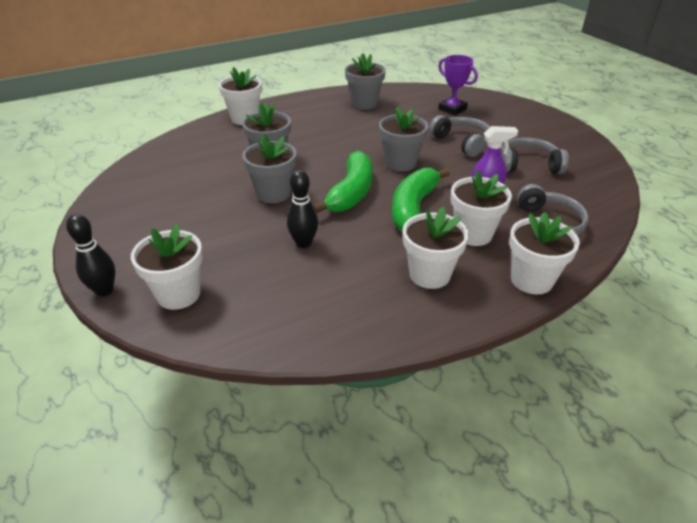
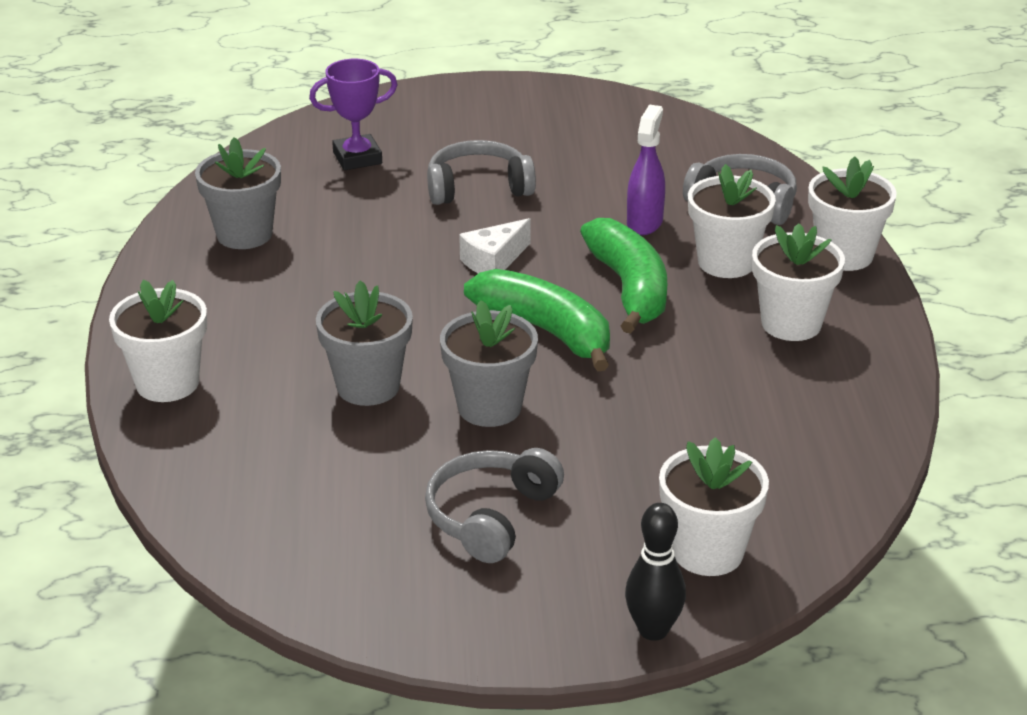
camera: 65 degrees left, 5 degrees down
black bowling pin [287,170,318,248] -> none
grey flower pot [379,107,428,171] -> white cheese [459,218,531,274]
green banana [392,168,450,231] -> green banana turned 150 degrees counterclockwise [580,218,667,334]
grey headphones [501,137,569,174] -> grey headphones moved to [425,448,564,563]

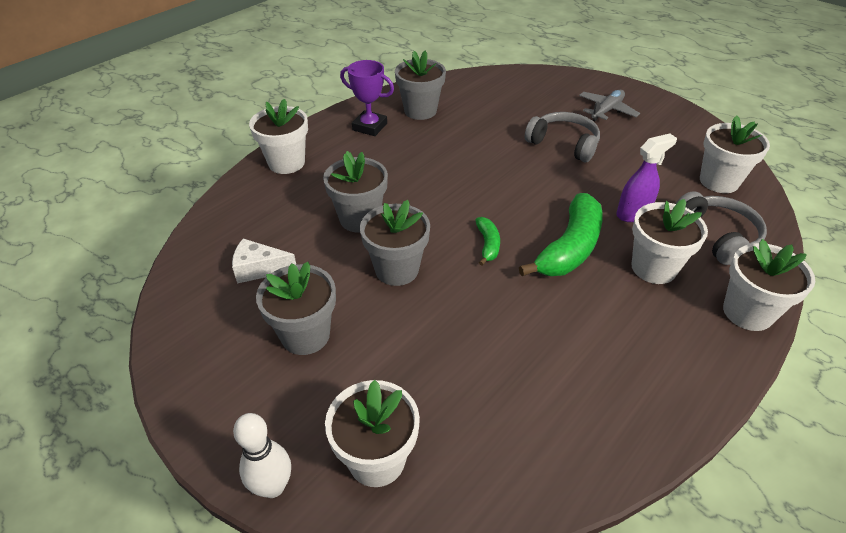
camera: 45 degrees right, 10 degrees up
purple trophy [309,59,397,170] -> purple trophy moved to [340,60,394,136]
grey headphones [425,448,564,563] -> grey flower pot [256,262,336,355]
white cheese [459,218,531,274] -> white cheese moved to [232,239,296,283]
green banana [464,269,610,371] -> green banana [475,217,500,265], size x0.49
black bowling pin [625,503,686,641] -> white bowling pin [233,413,291,498]
white flower pot [752,223,845,341] -> white flower pot moved to [700,116,770,193]
none -> grey plane [579,90,640,122]

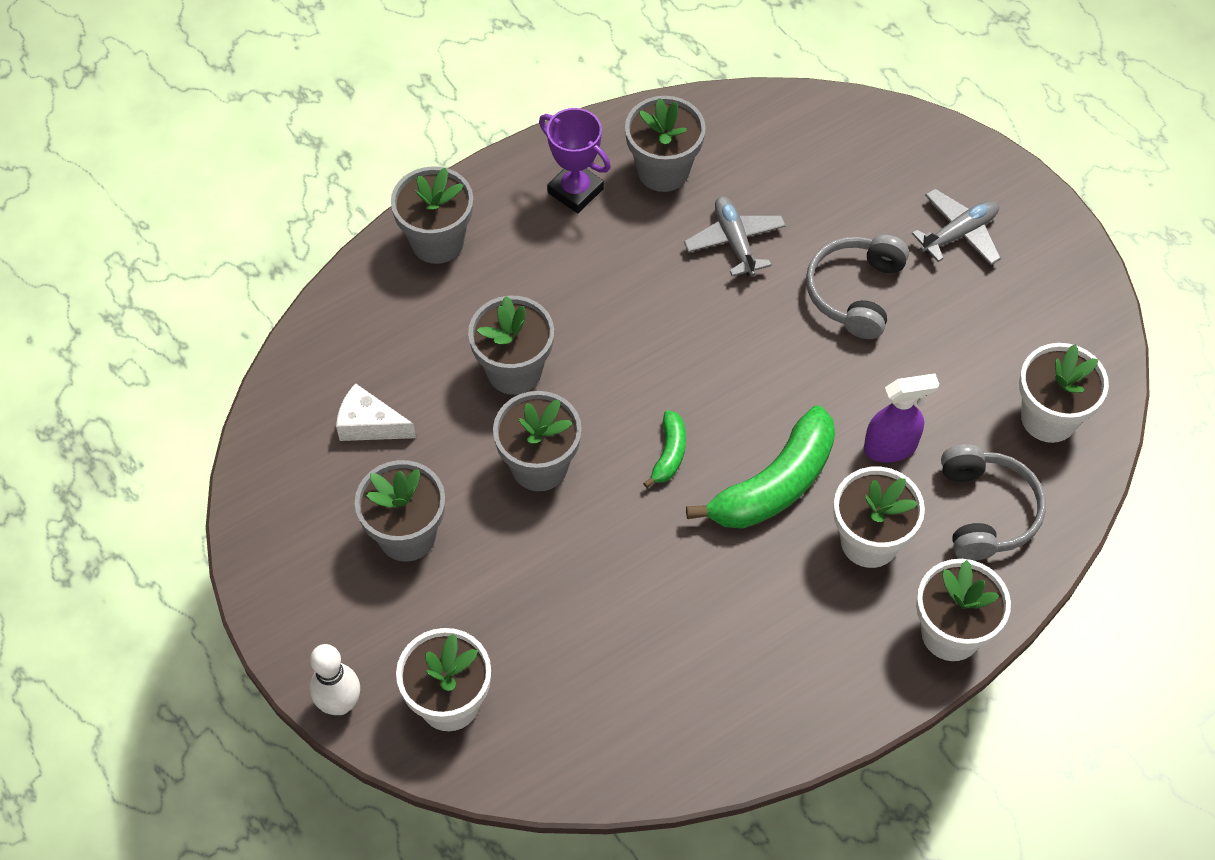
camera: 15 degrees right, 15 degrees up
white flower pot [249,99,308,174] -> grey flower pot [391,166,473,264]
grey headphones [525,112,600,162] -> grey headphones turned 120 degrees counterclockwise [806,235,909,339]
none -> grey plane [684,196,786,276]

